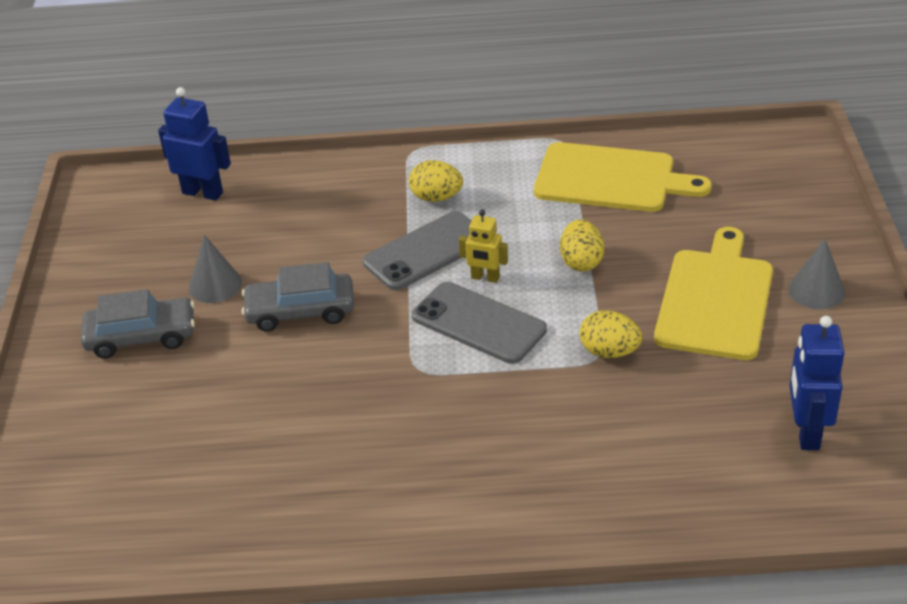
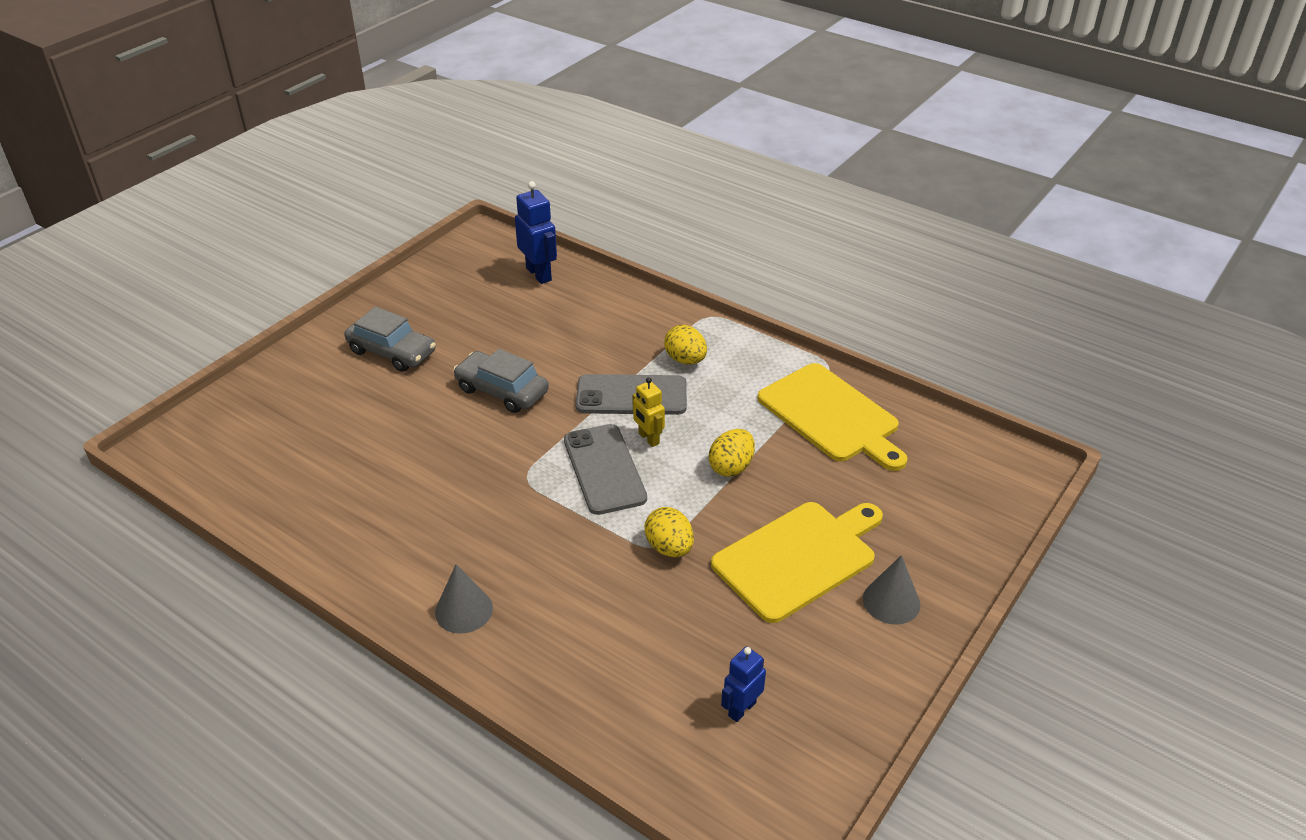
camera: 35 degrees right, 0 degrees up
grey cone [189,235,242,303] -> grey cone moved to [435,564,493,634]
blue robot [790,316,844,450] -> blue robot [721,646,766,722], size x0.63

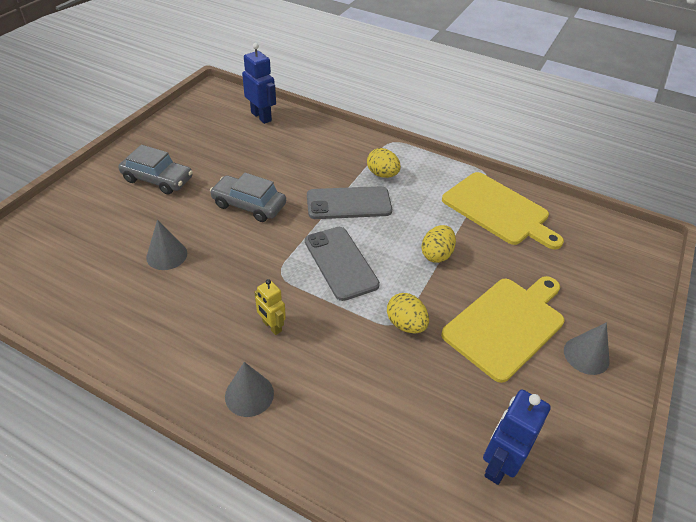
camera: 10 degrees left, 5 degrees up
yellow robot [632,377,665,447] -> yellow robot moved to [254,279,286,335]
blue robot [721,646,766,722] -> blue robot [483,389,551,485], size x1.59
none -> grey cone [146,220,187,270]

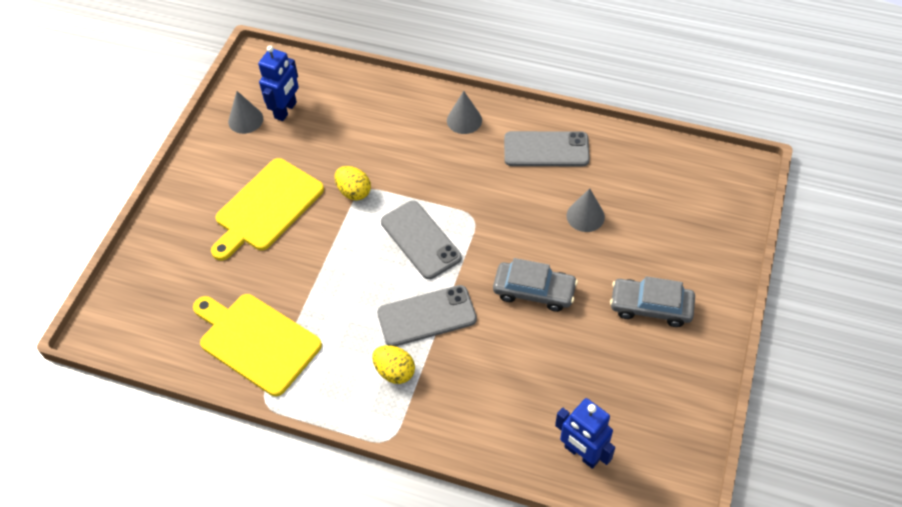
camera: 175 degrees right, 10 degrees up
yellow robot [254,279,286,335] -> none
yellow egg [421,225,456,263] -> none
grey cone [564,322,610,375] -> grey cone moved to [228,91,263,134]
none -> grey phone [504,131,590,166]

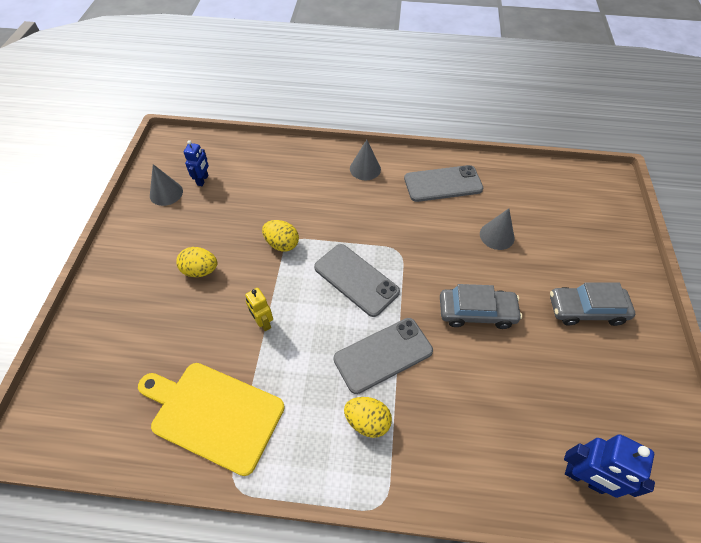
camera: 15 degrees left, 0 degrees up
yellow cutting board [211,158,324,260] -> yellow egg [176,247,217,277]
blue robot [258,45,299,121] -> blue robot [184,140,209,186], size x0.63
none -> yellow robot [245,288,273,331]

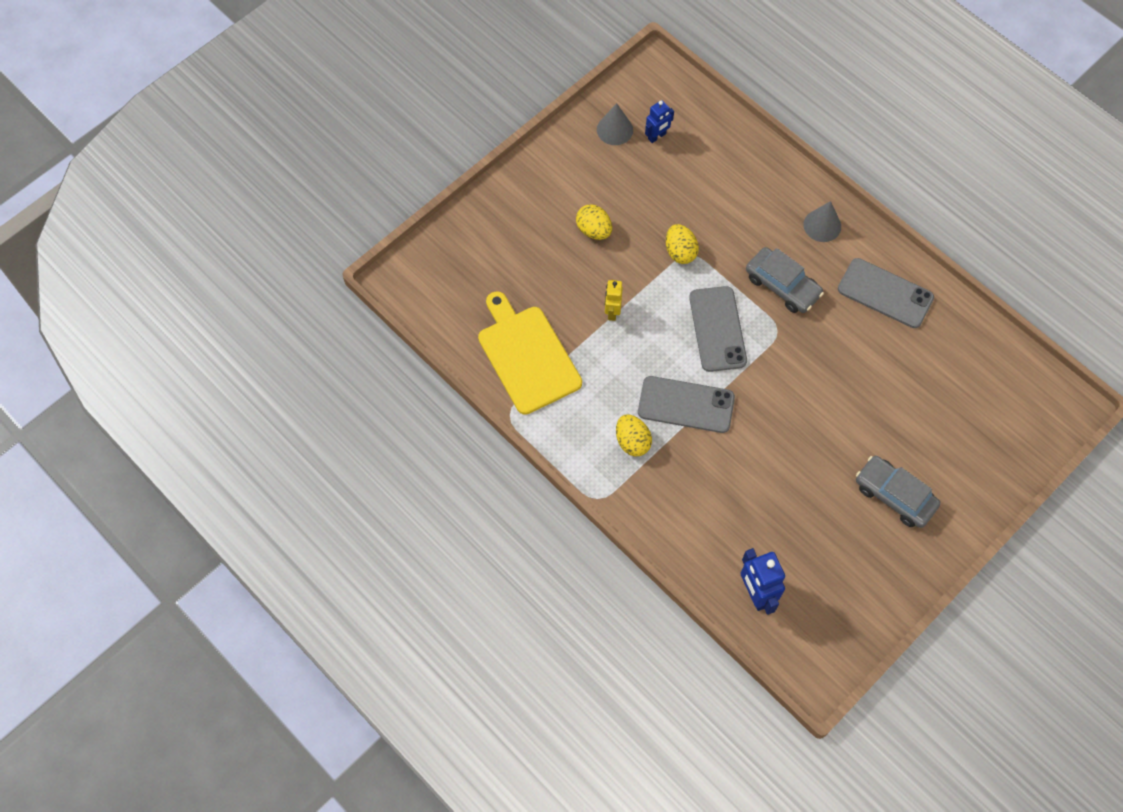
camera: 40 degrees right, 10 degrees up
grey car [440,284,522,329] -> grey car moved to [746,247,824,313]
grey cone [480,209,514,250] -> none

